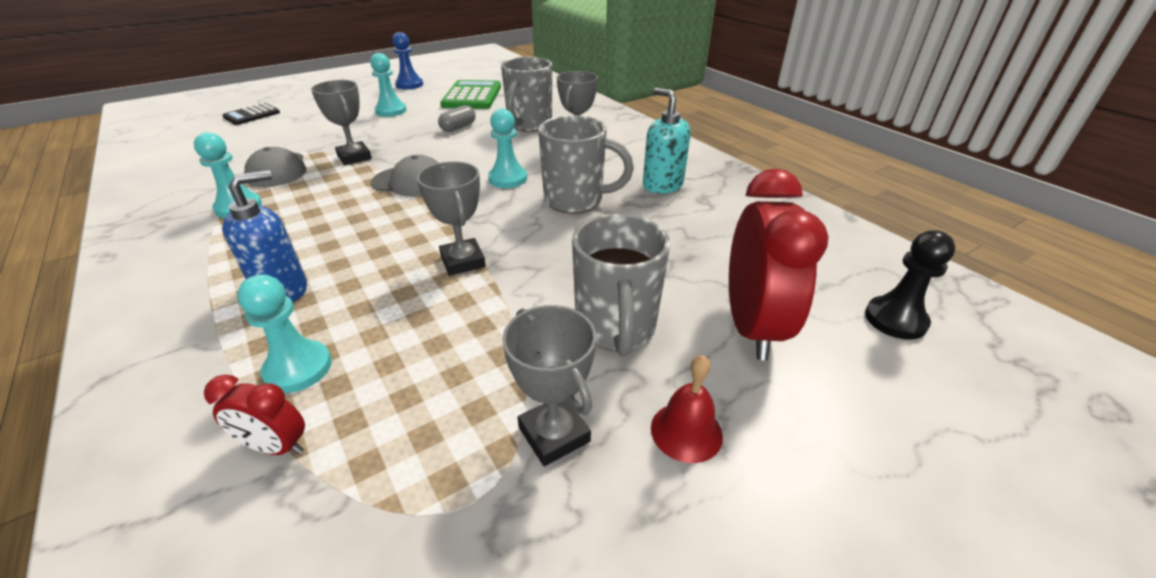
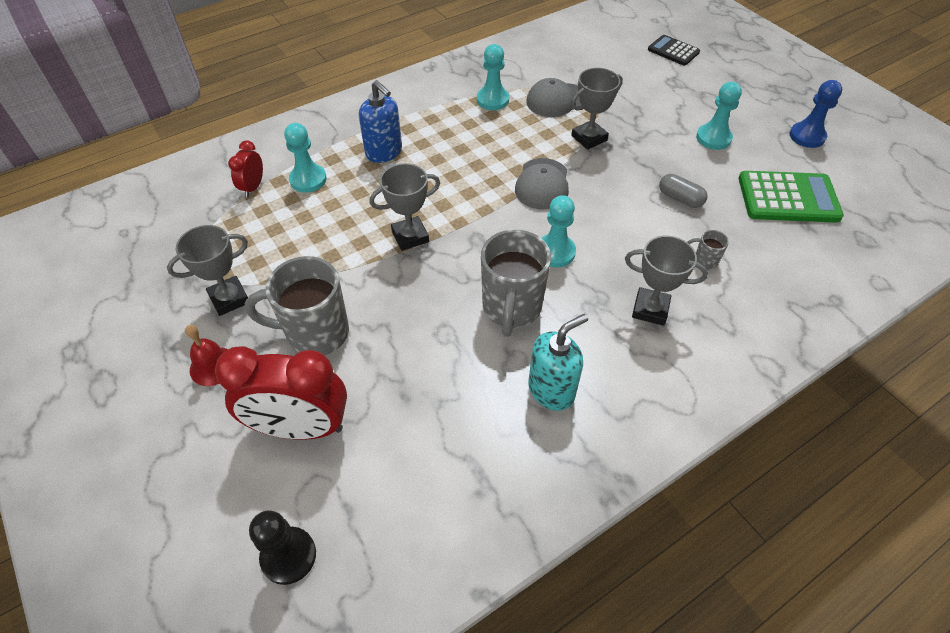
camera: 90 degrees right, 15 degrees up
grey mug [501,57,552,132] -> grey mug [687,230,729,269], size x0.43

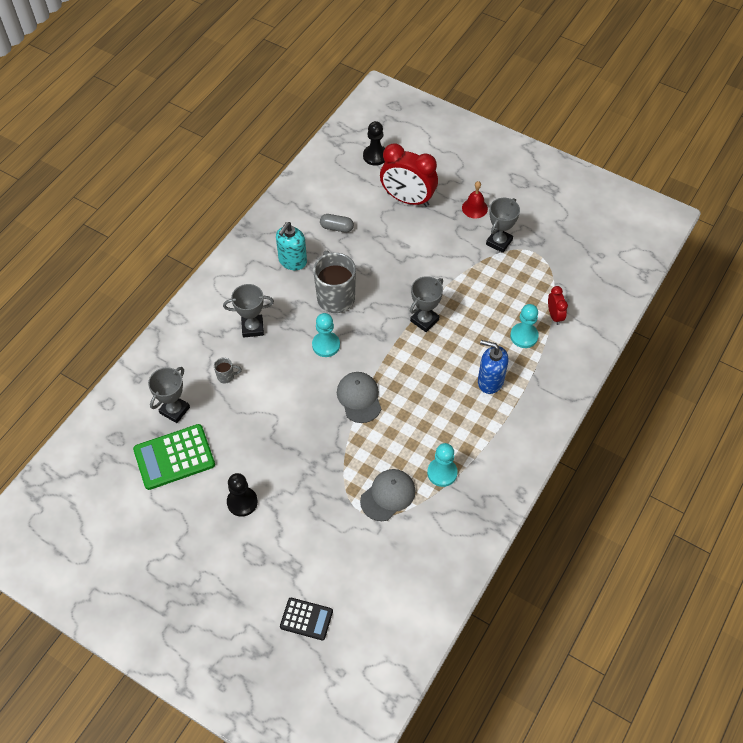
camera: 155 degrees right, 5 degrees up
red clock [215,346,347,440] -> red clock turned 135 degrees counterclockwise [380,143,438,207]
grey mug [245,256,349,355] -> none
grey trophy [571,68,623,150] -> grey trophy moved to [148,367,190,423]
grey capsule [659,174,707,208] -> grey capsule moved to [320,214,354,232]
turquoise pawn [696,82,742,150] -> black pawn [227,473,258,517]
blue pawn [790,80,842,148] -> none

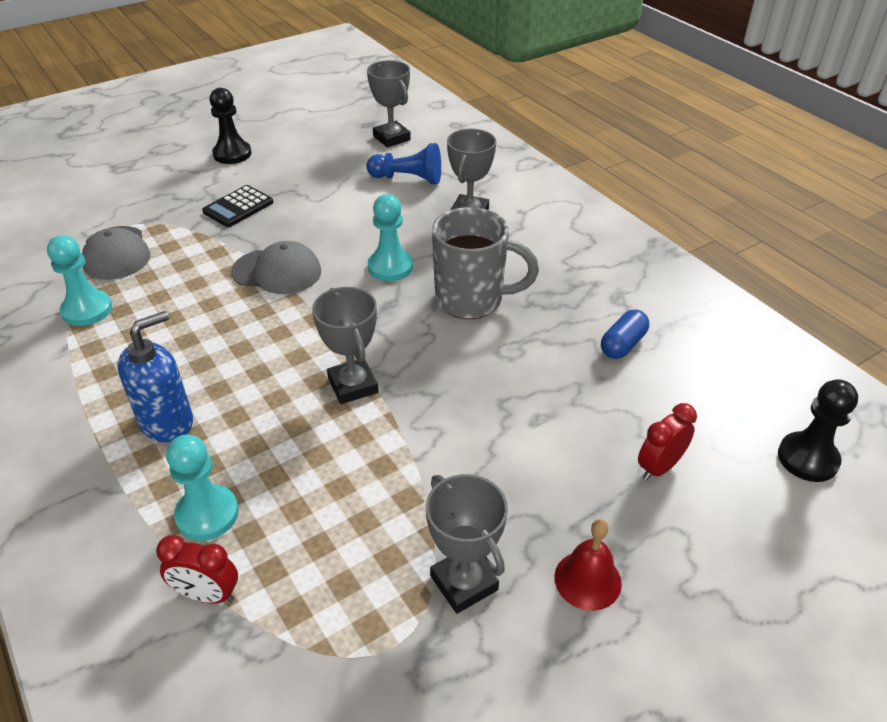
camera: 115 degrees right, 15 degrees down
green calculator [133,424,215,490] -> none
grey mug [214,358,242,384] -> blue pawn [366,143,441,184]
turquoise soap dispenser [276,222,307,270] -> none
black calculator [280,598,333,640] -> black calculator moved to [202,185,273,227]
grey capsule [320,214,354,232] -> blue capsule [601,310,649,359]
red clock [380,143,438,207] -> red clock [638,403,697,480], size x0.49

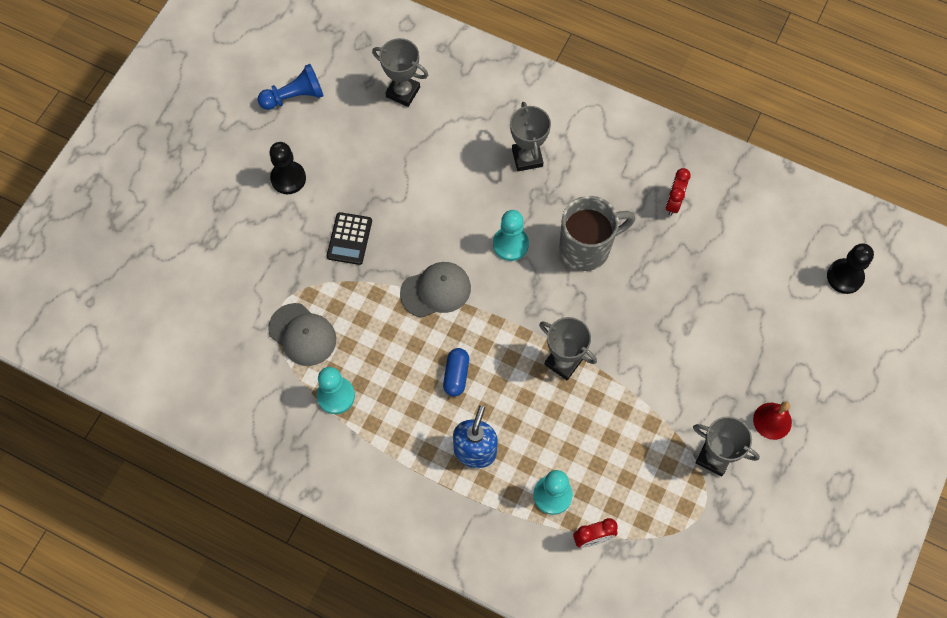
camera: 30 degrees left, 25 degrees up
blue pawn [366,143,441,184] -> blue pawn moved to [257,64,323,110]
blue capsule [601,310,649,359] -> blue capsule moved to [443,348,469,396]
red clock [638,403,697,480] -> red clock moved to [665,168,691,216]

